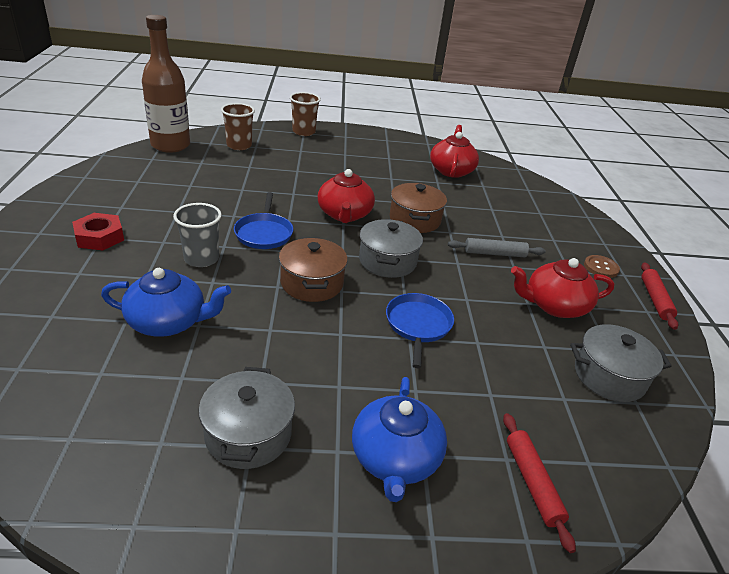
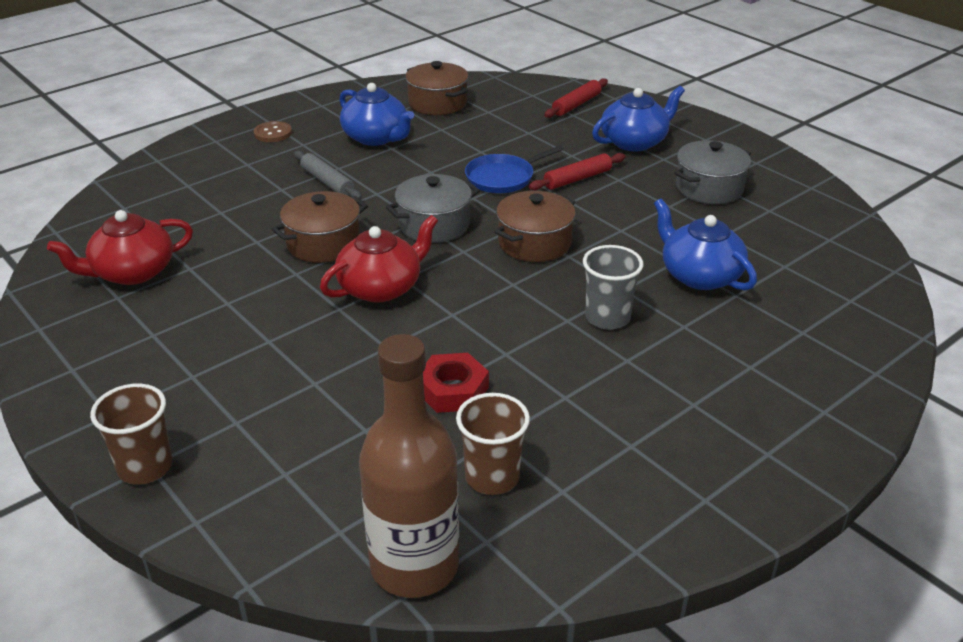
camera: 125 degrees left, 0 degrees up
red nut [72,213,124,250] -> red nut moved to [423,353,489,413]
brown cup [221,103,255,150] -> brown cup moved to [456,393,530,495]
blue pan [234,192,293,249] -> none
red teapot [511,258,614,318] -> blue teapot [339,83,414,146]
grey pot [570,324,672,402] -> brown pot [405,61,468,115]
red rolling pin [641,262,678,330] -> red rolling pin moved to [529,153,626,190]

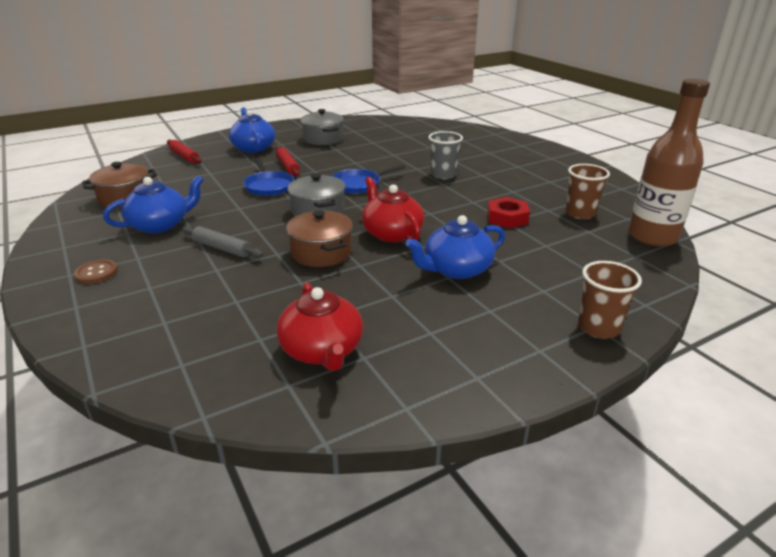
camera: 80 degrees left, 5 degrees down
grey rolling pin [294,151,362,200] -> grey rolling pin turned 60 degrees clockwise [182,226,263,258]
brown pot [495,191,576,262] -> blue pan [332,165,406,194]
blue teapot [654,199,757,290] -> blue teapot moved to [405,215,505,279]

